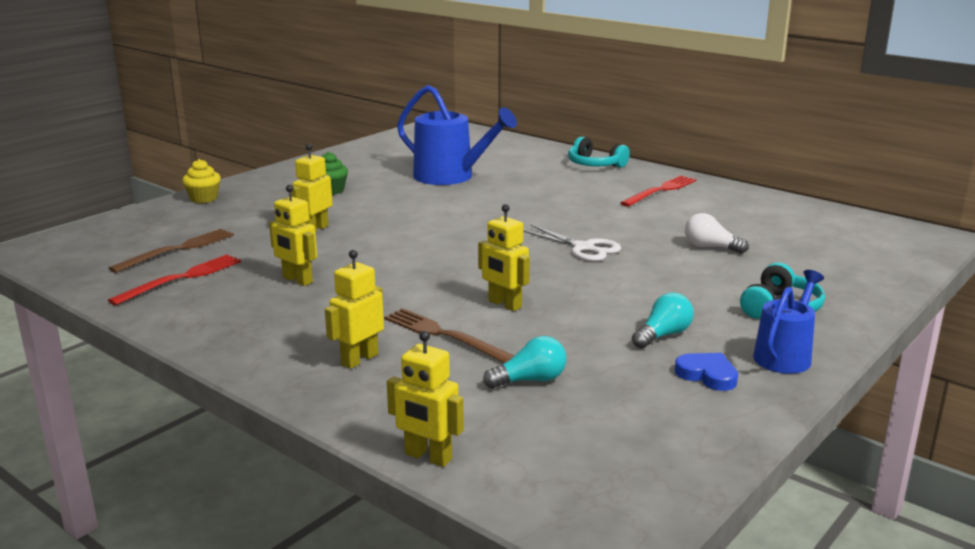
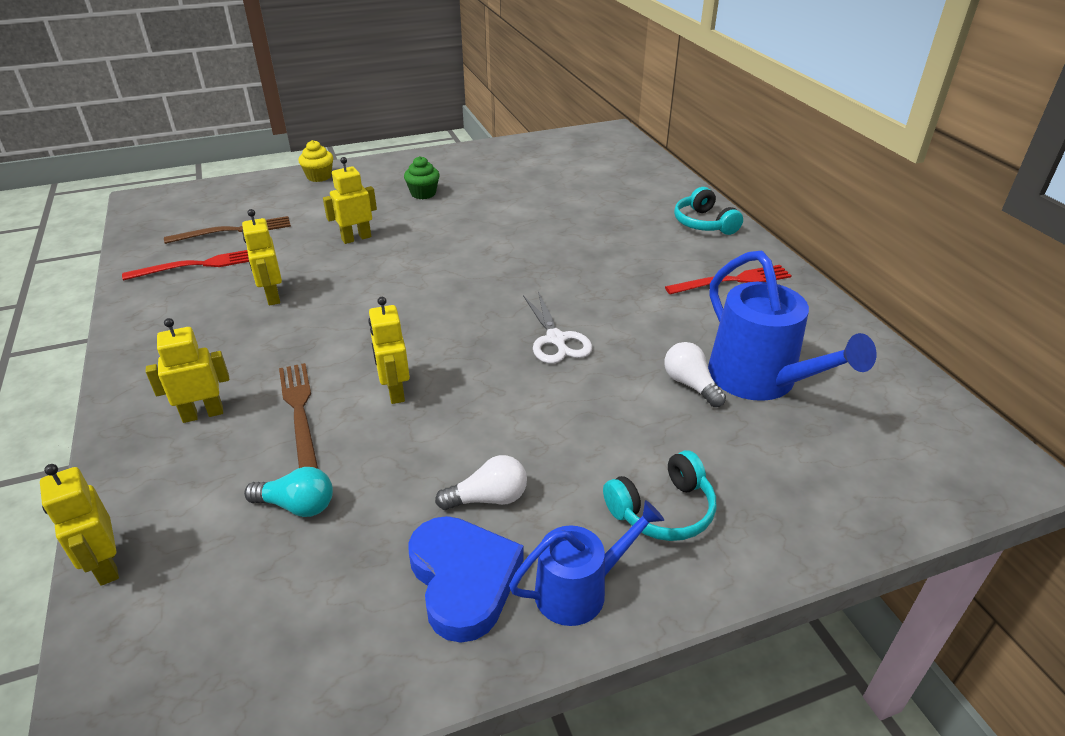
camera: 30 degrees right, 15 degrees up
blue watering can [397,85,517,185] -> blue watering can moved to [708,250,877,401]
turquoise light bulb [632,293,694,349] -> white light bulb [435,455,527,510]
blue heart [675,353,738,391] -> blue heart [408,516,524,643], size x1.75

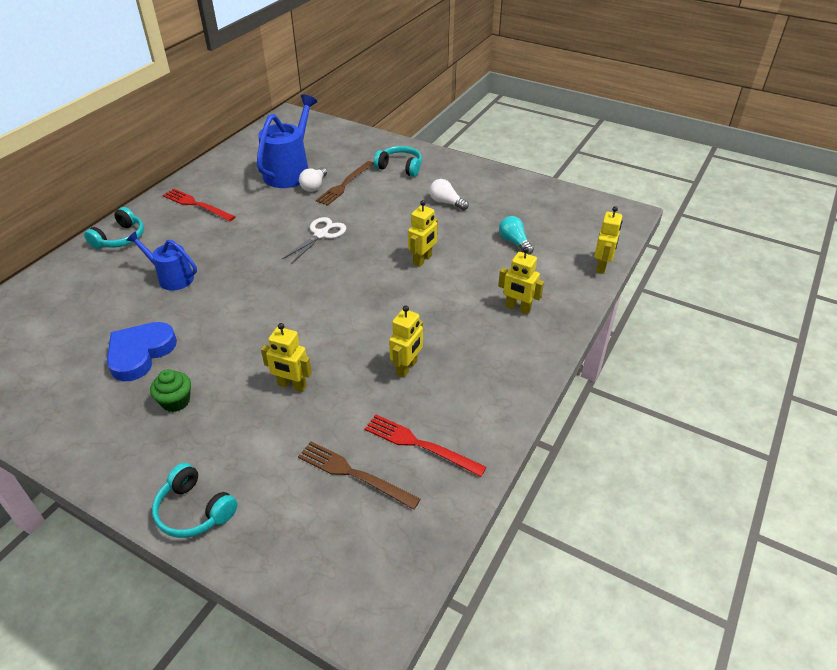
camera: 130 degrees left, 5 degrees up
brown fork [279,363,318,469] -> brown fork moved to [316,161,374,206]
yellow cupcake [298,140,333,182] -> turquoise headphones [152,463,238,538]
blue heart [408,516,524,643] -> blue heart moved to [107,322,177,382]
blue watering can [509,500,664,626] -> blue watering can moved to [126,231,197,291]

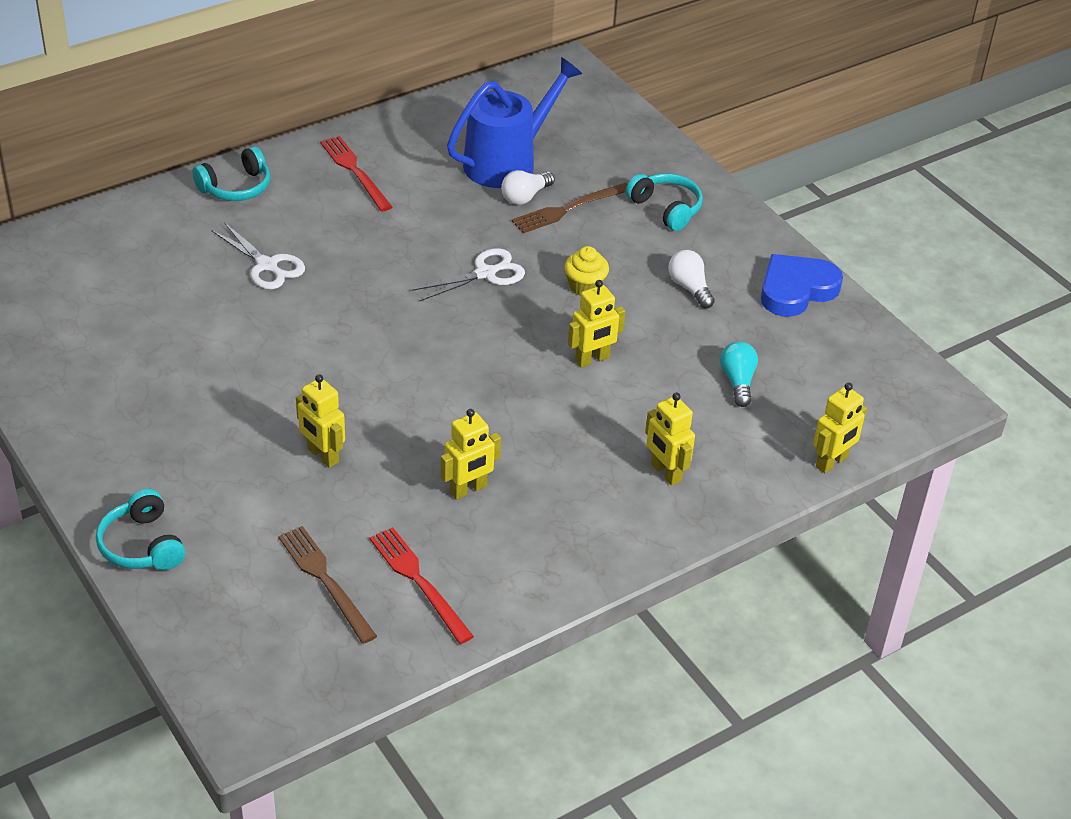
camera: 25 degrees right, 0 degrees up
blue heart [107,322,177,382] -> blue heart moved to [761,254,843,317]
blue watering can [126,231,197,291] -> white scissors [211,222,305,289]
green cupcake [150,369,191,412] -> none
none -> yellow cupcake [564,246,609,296]

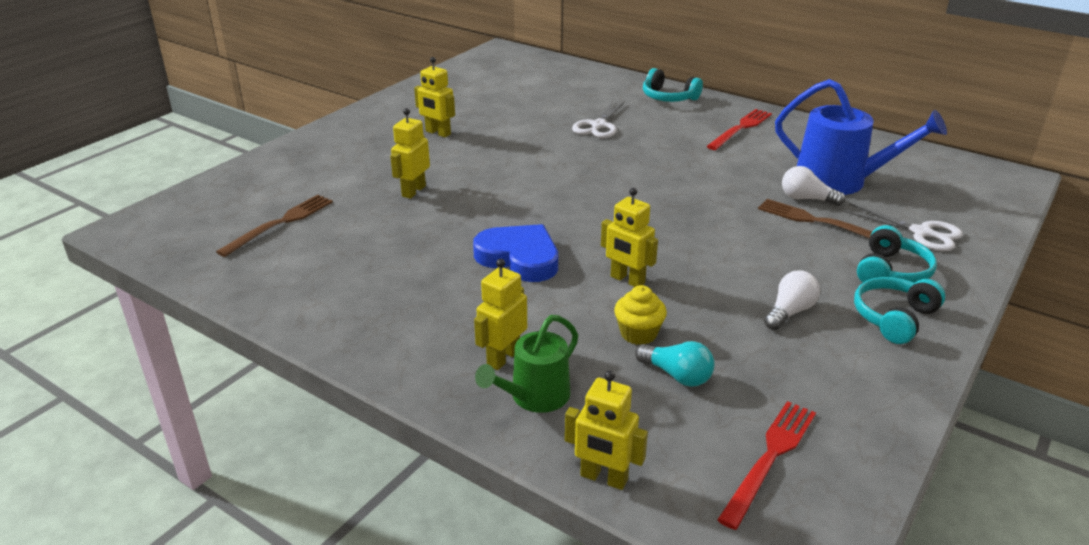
camera: 70 degrees right, 10 degrees down
turquoise headphones [96,489,185,570] -> turquoise headphones moved to [854,277,945,344]
red fork [369,527,474,644] -> red fork moved to [717,401,816,530]
white scissors [412,248,525,302] -> white scissors moved to [843,203,963,251]
yellow robot [441,409,501,500] -> yellow robot moved to [414,57,455,137]
yellow cupcake [564,246,609,296] -> yellow cupcake moved to [614,285,667,345]
turquoise light bulb [720,341,758,407] -> turquoise light bulb turned 60 degrees clockwise [635,341,715,387]
blue heart [761,254,843,317] -> blue heart moved to [473,224,558,282]
none -> green watering can [475,315,578,413]

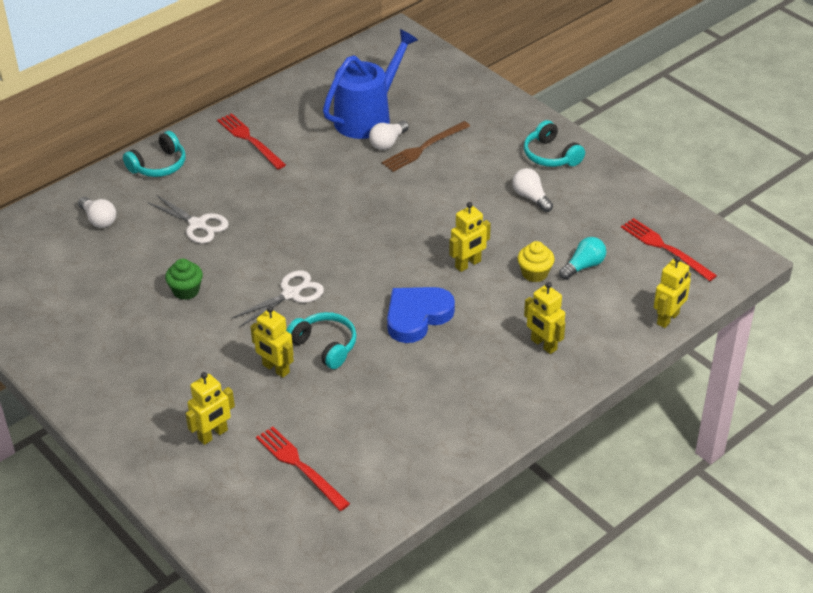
camera: 75 degrees left, 10 degrees up
brown fork [216,195,333,257] -> red fork [256,426,350,511]
yellow robot [414,57,455,137] -> yellow robot moved to [185,372,235,445]
green watering can [475,315,578,413] -> none
white scissors [843,203,963,251] -> white scissors moved to [232,270,324,327]
turquoise headphones [857,225,937,283] -> turquoise headphones moved to [286,312,357,369]
none -> white light bulb [78,197,116,228]
none -> green cupcake [165,259,203,300]

